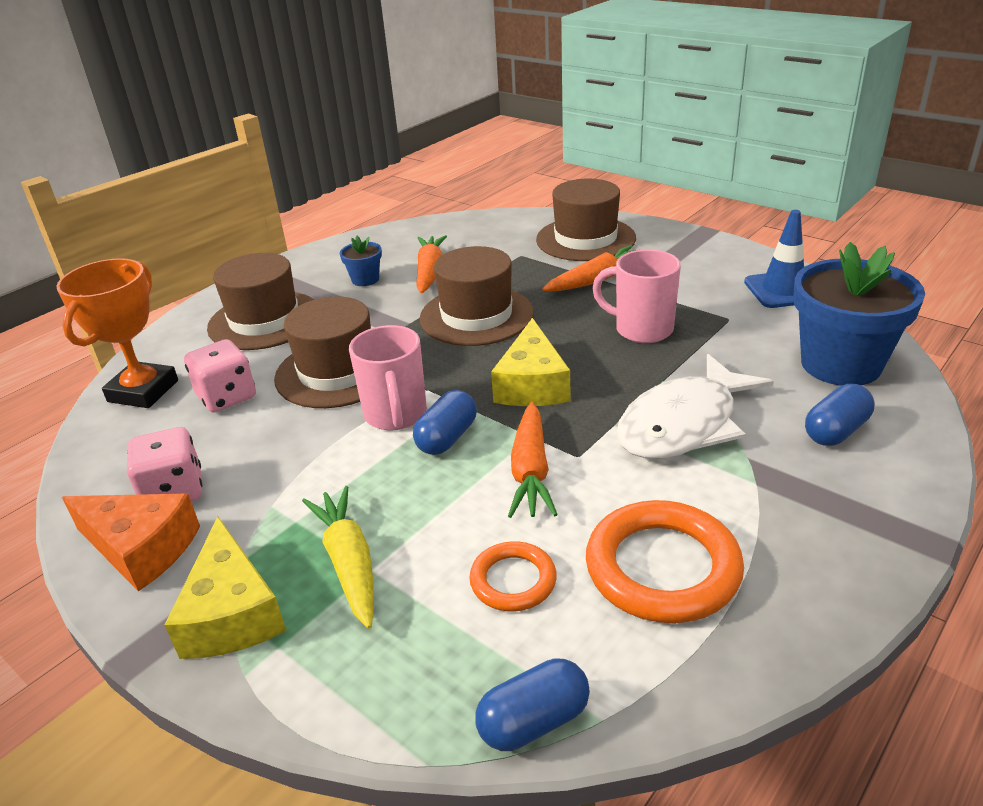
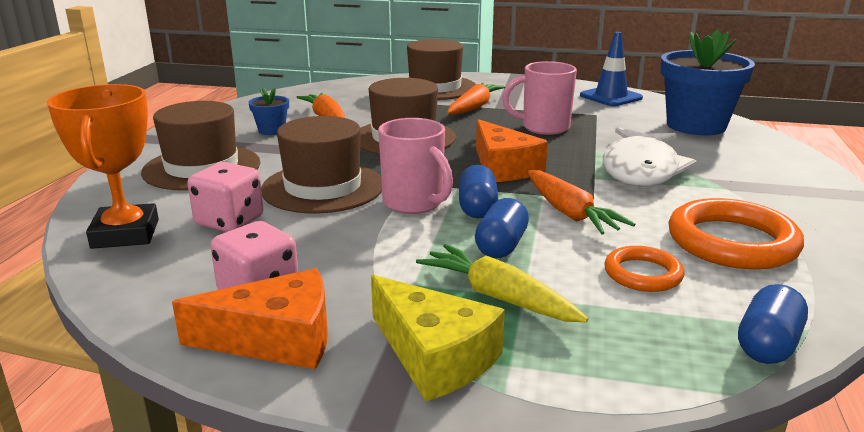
camera: 30 degrees left, 10 degrees down
yellow cheese [491,318,570,406] -> orange cheese [476,119,548,182]
blue capsule [805,384,874,446] -> blue capsule moved to [475,198,529,258]

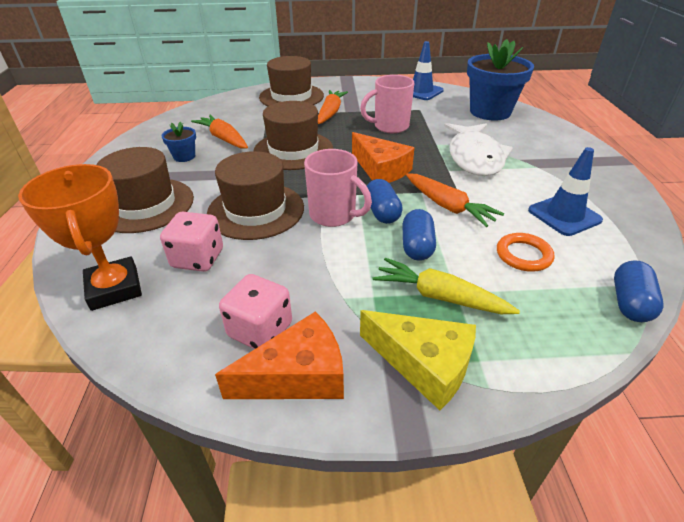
camera: 15 degrees left, 15 degrees up
orange ring [668,198,804,270] -> blue traffic cone [528,147,603,236]

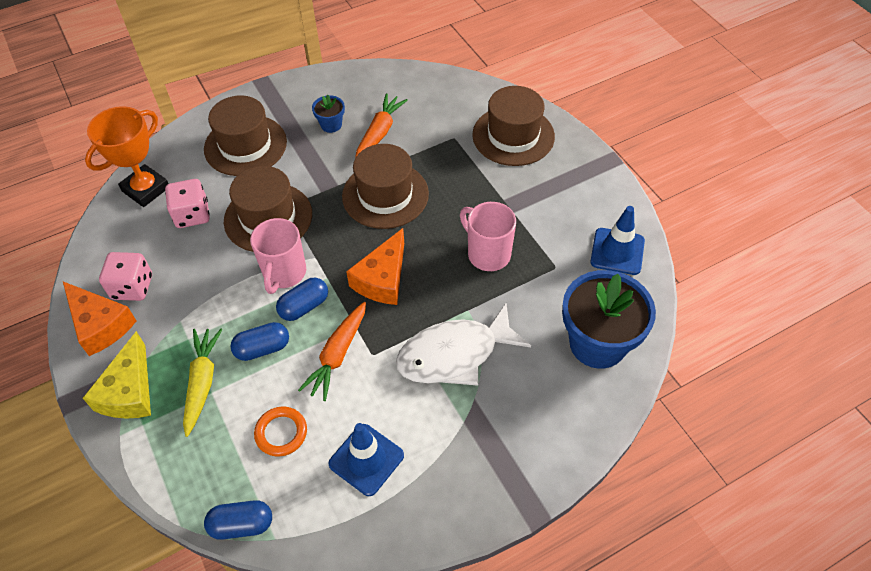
camera: 65 degrees right, 15 degrees up
orange carrot [318,90,348,124] -> none

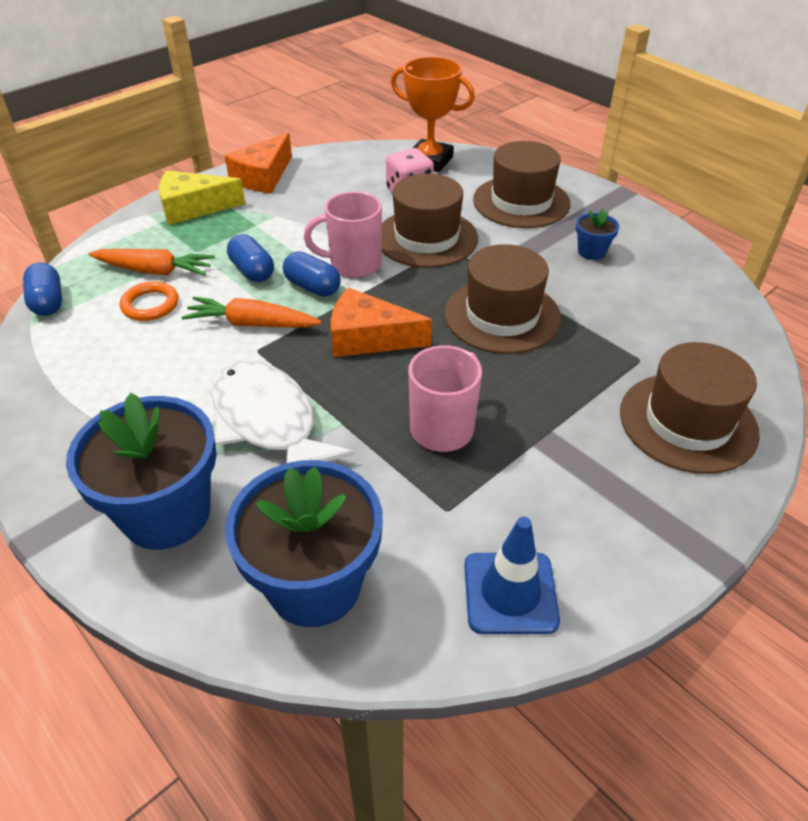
camera: 75 degrees right, 10 degrees down
pink dice [99,252,152,301] -> none
yellow carrot [183,329,223,437] -> none
blue traffic cone [328,423,404,496] -> none
orange carrot [355,93,408,158] -> orange carrot moved to [89,249,215,276]
none -> blue flower pot [66,393,217,550]

